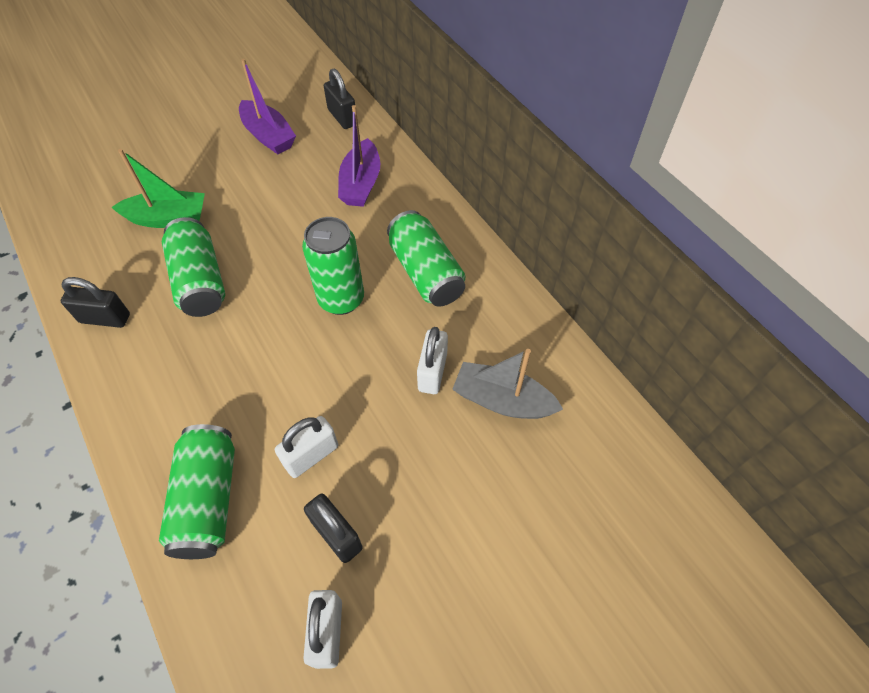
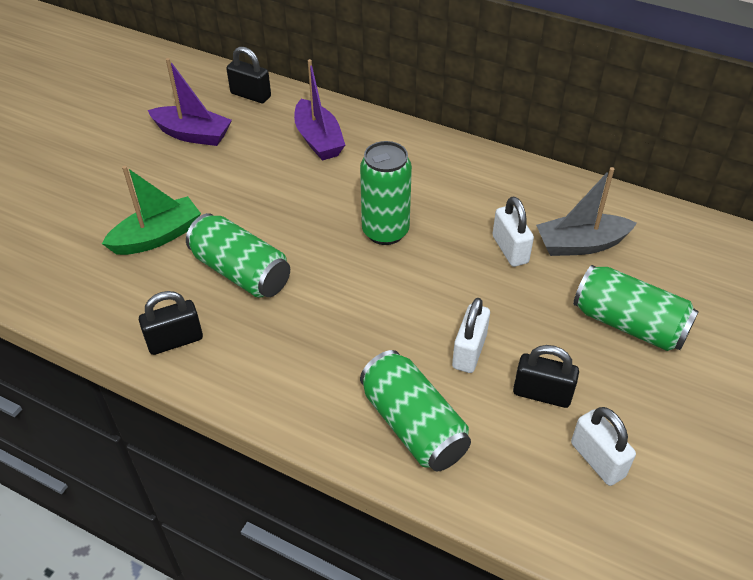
camera: 30 degrees left, 10 degrees down
green can [387,210,465,307] -> green can moved to [573,265,699,351]

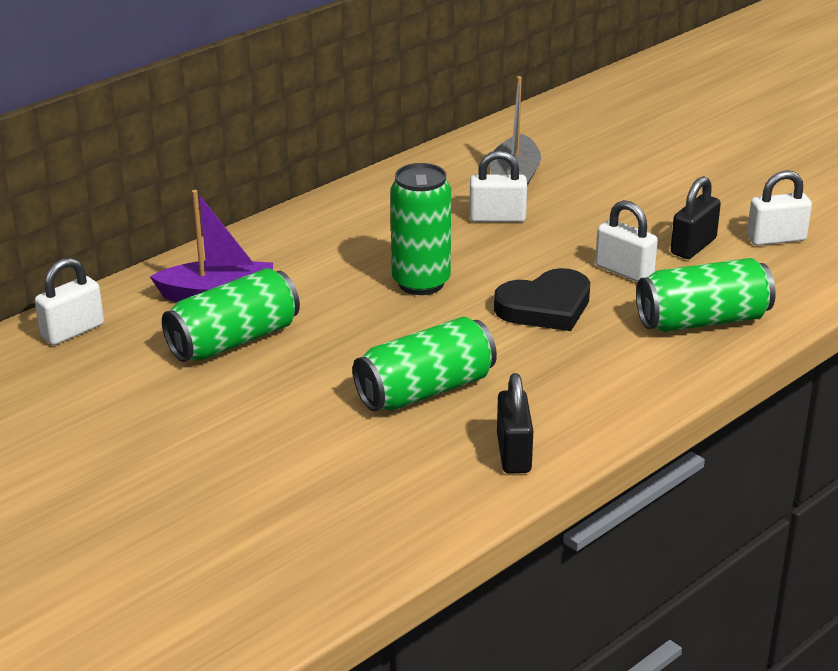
camera: 70 degrees left, 15 degrees down
green boat [102,166,201,255] -> none
purple boat [148,58,232,146] -> none
black padlock [226,47,271,103] -> white padlock [35,258,104,345]
green can [573,265,699,351] -> green can moved to [162,268,300,362]
none -> black heart [494,268,590,331]

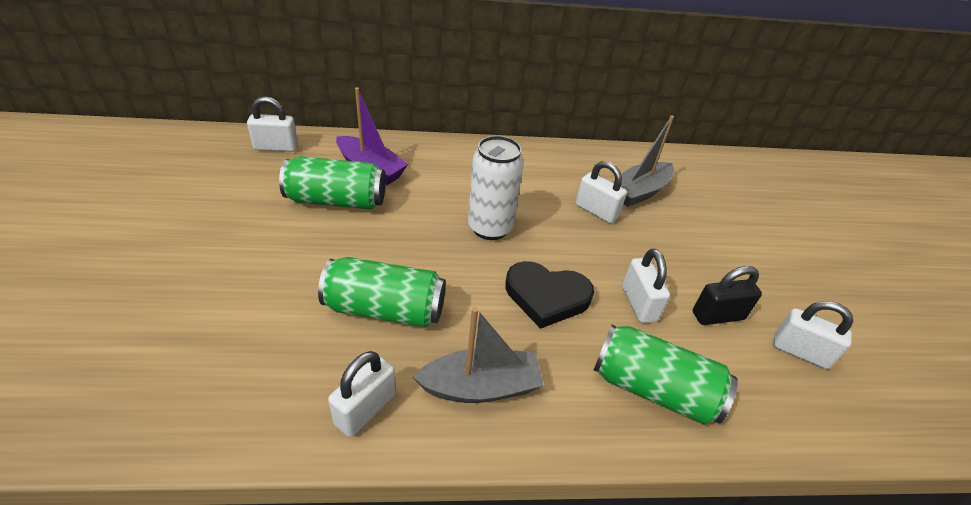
camera: 35 degrees right, 10 degrees up
green can [390,163,451,295] -> white can [468,136,524,240]
black padlock [497,373,533,474] -> white padlock [328,351,396,437]
none -> grey boat [413,307,544,403]

